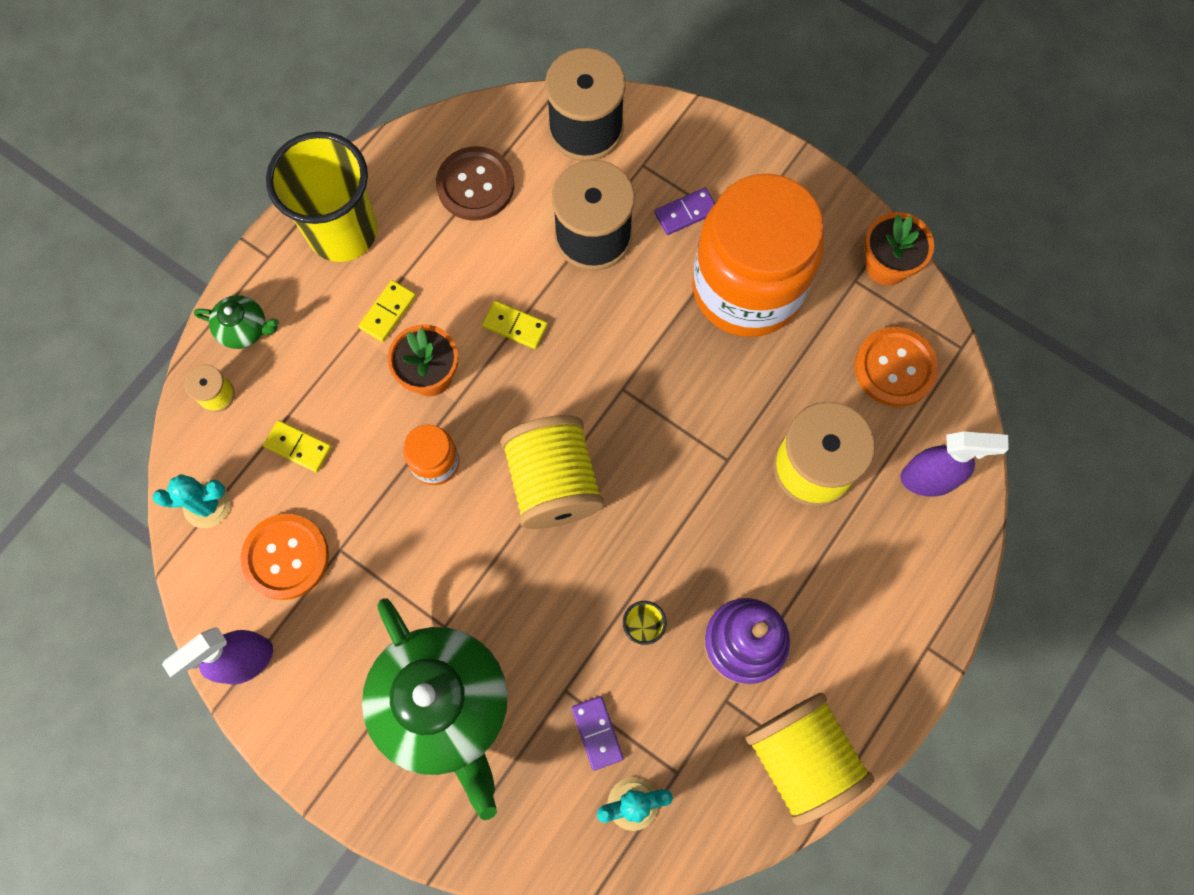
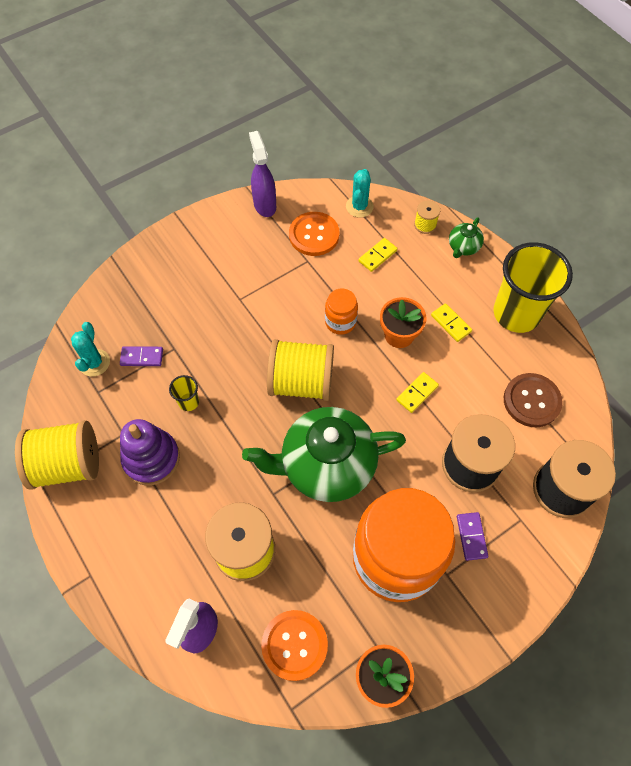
camera: 110 degrees right, 10 degrees down
green teapot [362,598,508,820] -> green teapot moved to [242,407,406,502]

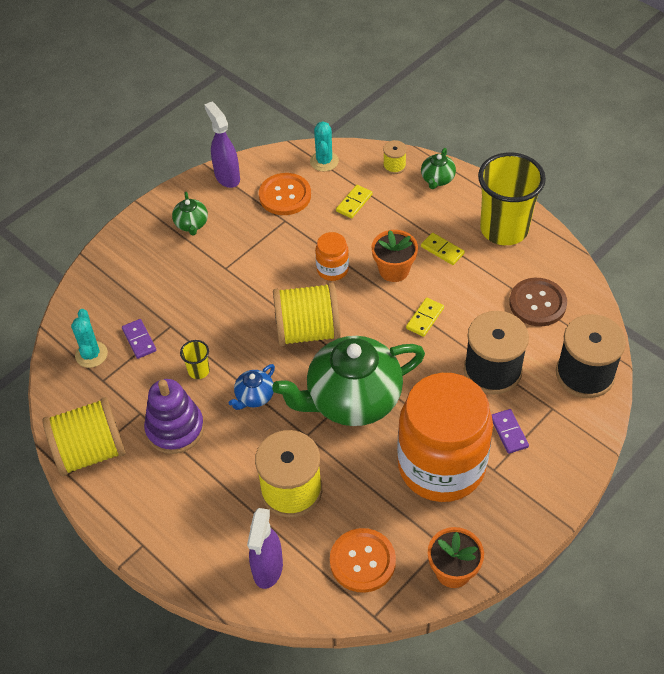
camera: 10 degrees left, 10 degrees down
purple domino [120,346,163,366] -> purple domino turned 75 degrees clockwise [122,319,156,359]
none -> green teapot [172,192,208,236]
none -> blue teapot [228,364,275,410]

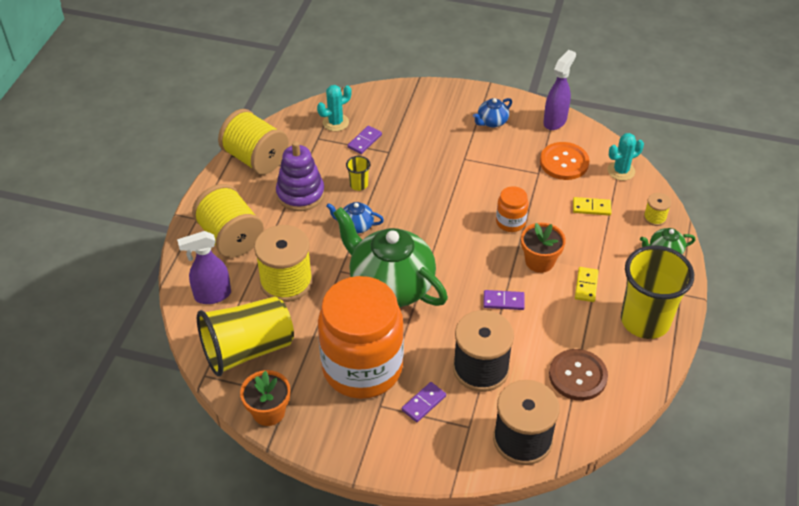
camera: 60 degrees right, 5 degrees down
green teapot [172,192,208,236] -> blue teapot [473,98,512,128]
yellow spool [273,283,341,346] -> yellow spool moved to [192,184,264,258]
orange button [330,528,396,593] -> yellow cup [197,296,294,376]
yellow domino [406,298,444,337] -> purple domino [483,290,525,310]

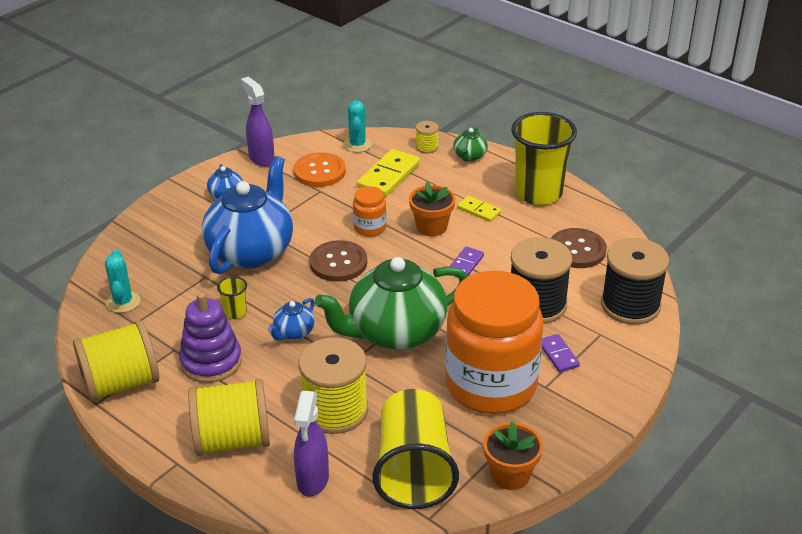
camera: 65 degrees left, 10 degrees down
purple domino [348,126,382,154] -> none
yellow domino [573,197,612,216] -> yellow domino [357,149,420,197], size x1.76
none -> blue teapot [202,156,293,274]
none -> brown button [310,240,367,282]

